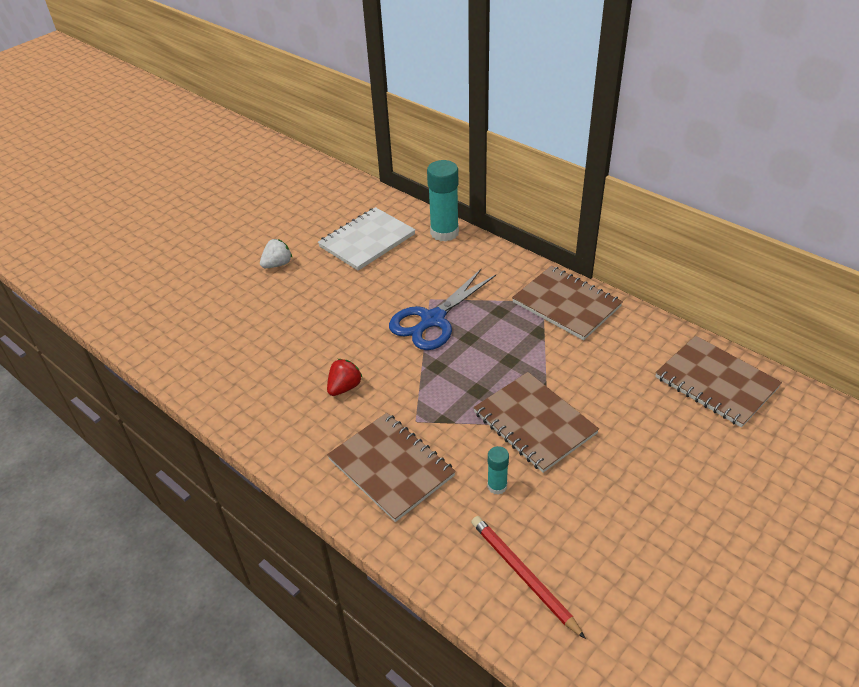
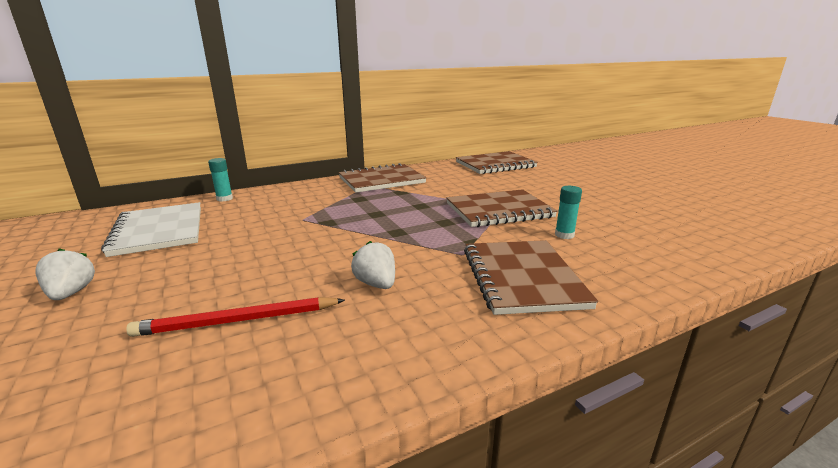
camera: 70 degrees left, 20 degrees down
red strawberry [327,359,363,396] -> white strawberry [351,241,395,289]
brown notebook [327,413,456,522] -> brown notebook turned 75 degrees counterclockwise [464,240,598,315]
blue scissors [389,269,496,350] -> none
turquoise glue stick [427,160,459,241] -> turquoise glue stick [208,158,233,202], size x0.50
red pencil [471,516,586,639] -> red pencil moved to [126,297,345,337]

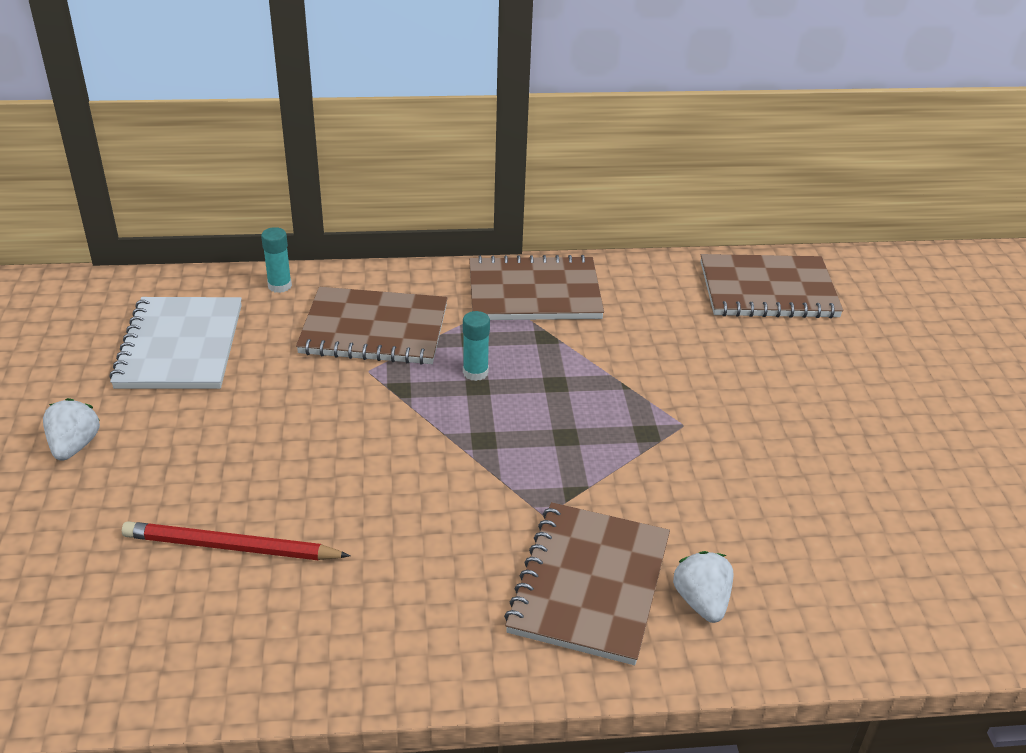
camera: 20 degrees right, 15 degrees up
white strawberry [351,241,395,289] -> white strawberry moved to [673,551,733,623]
brown notebook [446,189,557,227] -> brown notebook moved to [296,287,448,365]
turquoise glue stick [555,186,582,239] -> turquoise glue stick moved to [463,311,490,381]

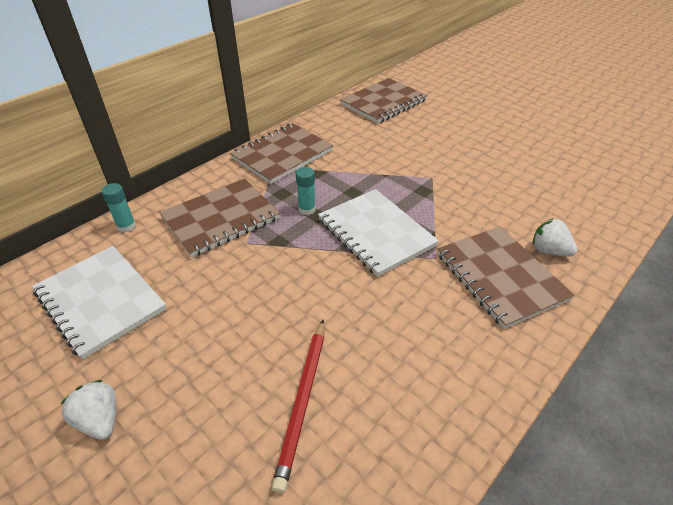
camera: 40 degrees left, 5 degrees up
red pencil [122,521,351,560] -> red pencil turned 45 degrees counterclockwise [272,320,324,493]
none -> white notebook [318,189,439,277]

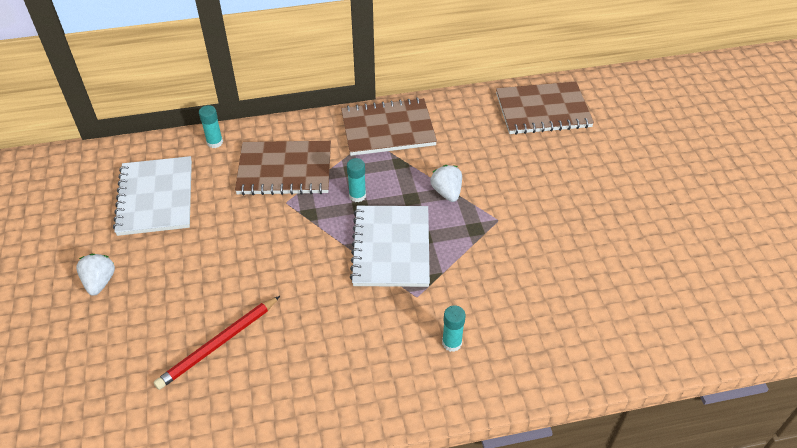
camera: 35 degrees right, 5 degrees up
brown notebook [437,226,575,329] -> turquoise glue stick [442,305,466,352]
white strawberry [533,219,577,256] -> white strawberry moved to [431,165,462,202]

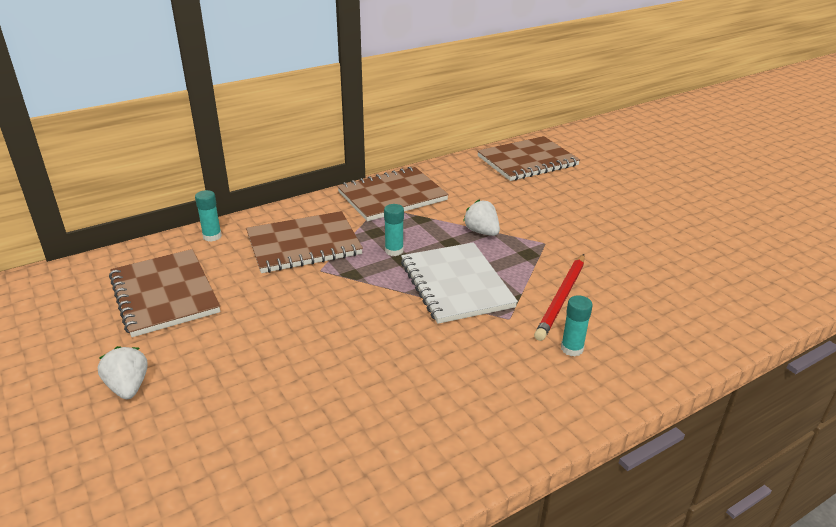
camera: 20 degrees left, 15 degrees down
white notebook [113,156,192,236] -> brown notebook [109,249,220,337]
red pencil [153,296,280,390] -> red pencil moved to [534,254,585,341]

